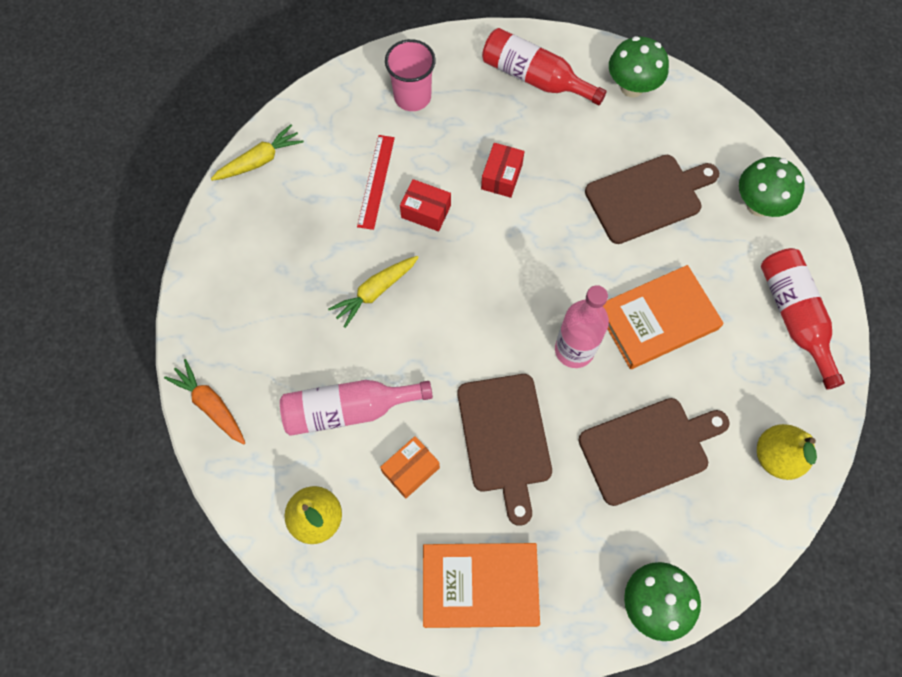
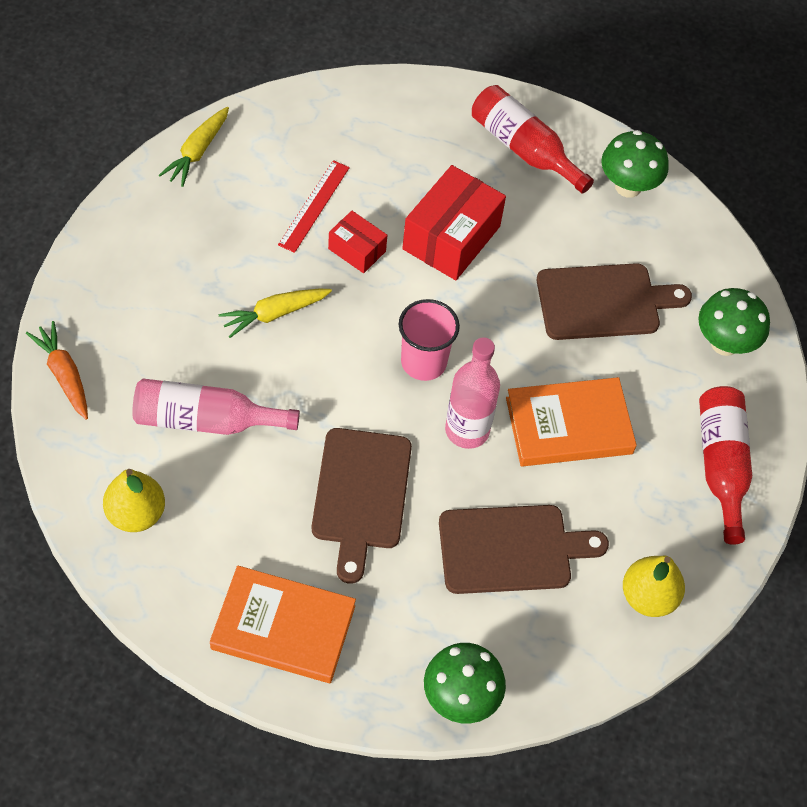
camera: 10 degrees right, 10 degrees down
yellow carrot [211,124,304,181] -> yellow carrot turned 135 degrees clockwise [159,107,229,187]
orange box [380,436,440,499] -> none
pink cup [385,39,436,111] -> pink cup moved to [399,299,460,381]
red box [481,143,524,198] -> red box [402,165,506,280], size x1.81

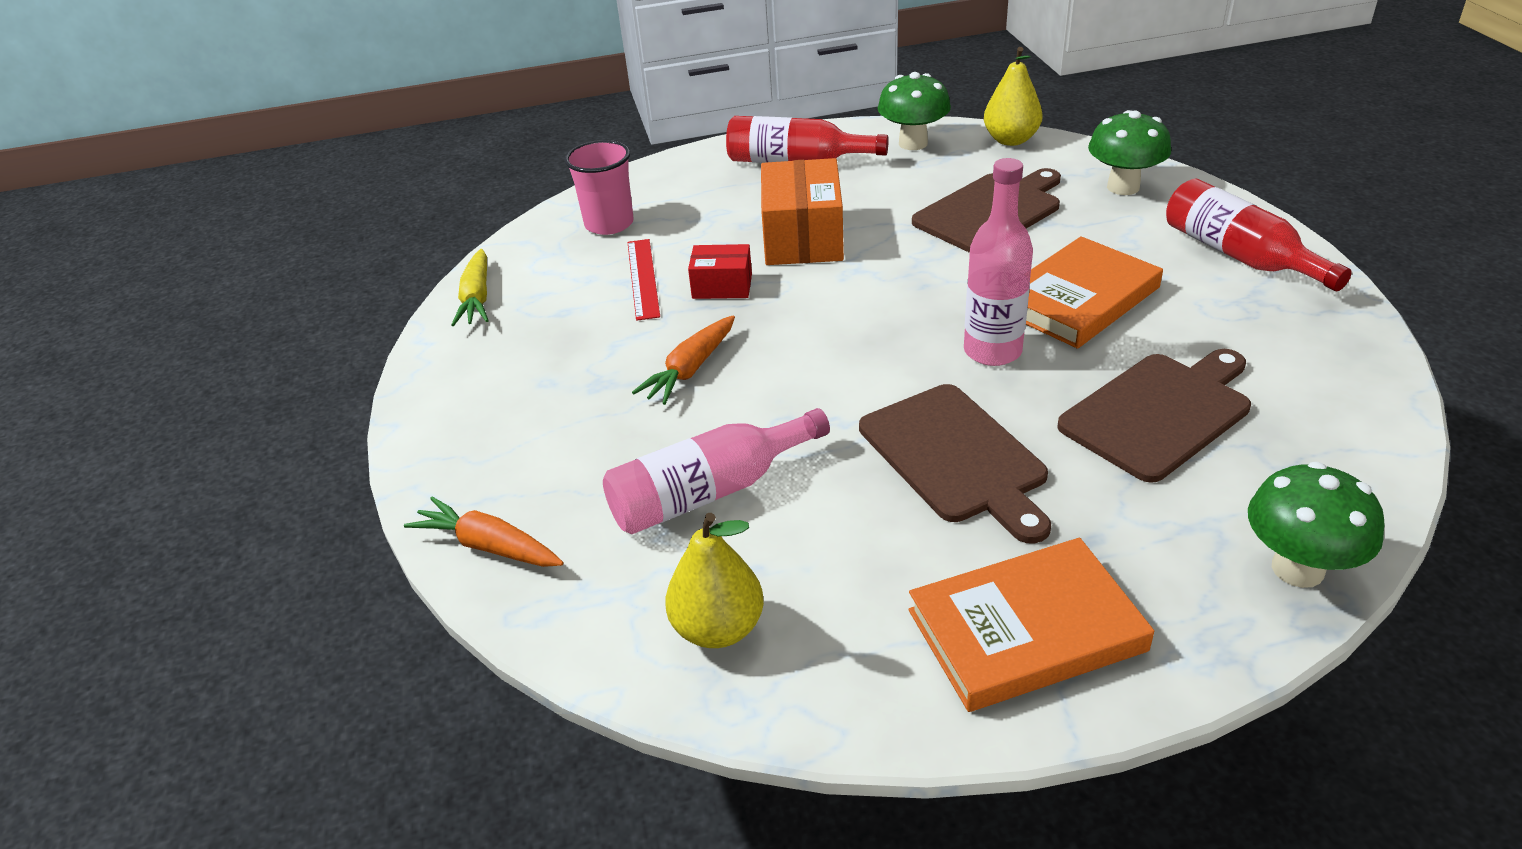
camera: 25 degrees left, 20 degrees down
yellow carrot [219,289,332,338] -> orange carrot [632,315,735,405]
pink cup [399,299,460,381] -> pink cup moved to [564,140,633,235]
red box [402,165,506,280] -> orange box [761,158,844,265]
yellow pear [623,555,685,617] -> yellow pear moved to [984,47,1043,146]

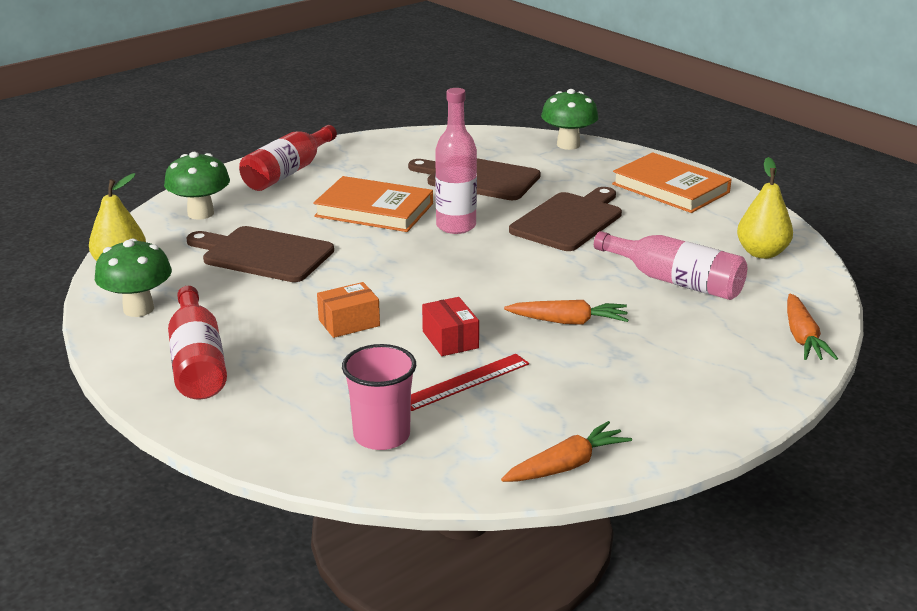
camera: 120 degrees left, 10 degrees down
yellow carrot [451,249,489,326] -> orange carrot [501,421,632,482]
orange box [761,158,844,265] -> orange box [317,282,380,338], size x0.55

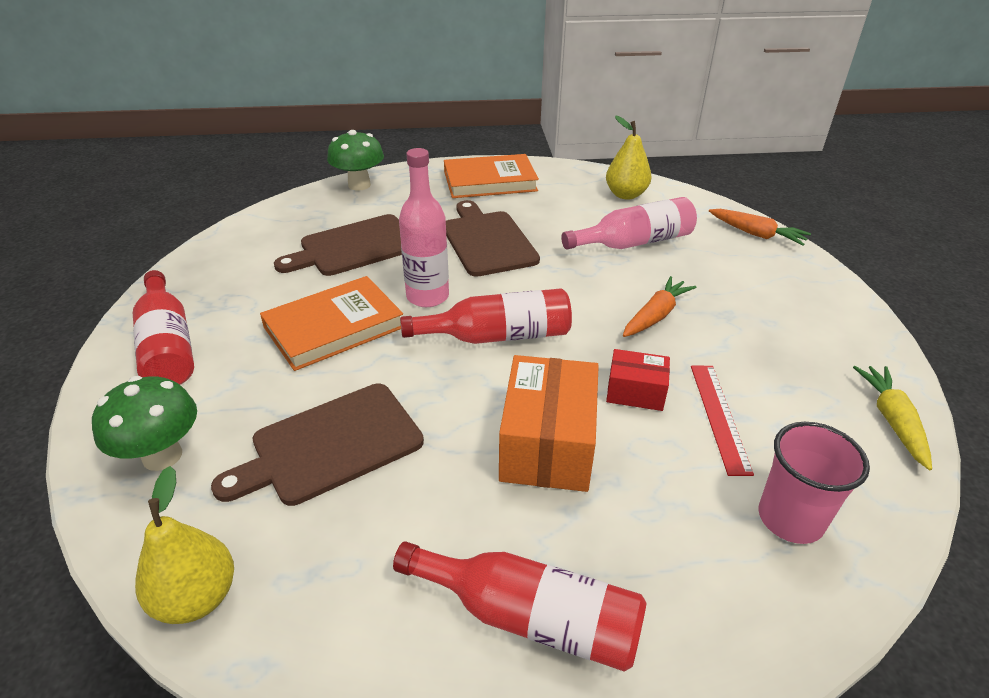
camera: 55 degrees left, 10 degrees up
green mushroom [95,239,172,317] -> none
orange box [317,282,380,338] -> orange box [499,355,599,492], size x1.81
orange carrot [501,421,632,482] -> yellow carrot [853,366,932,470]
none -> red bottle [400,288,572,344]

